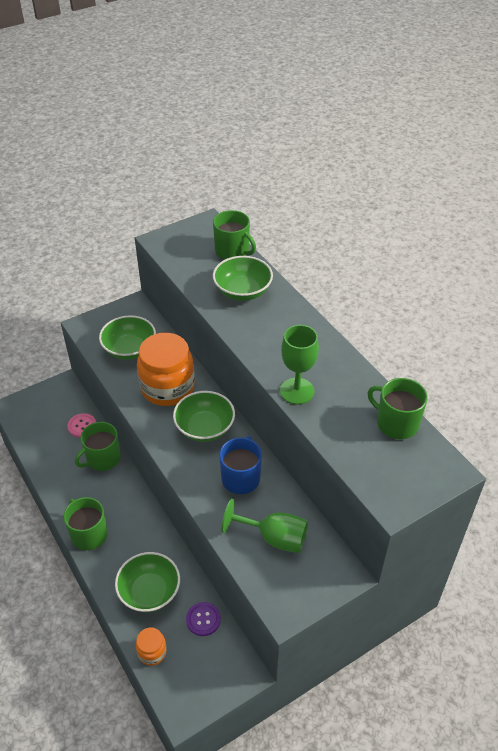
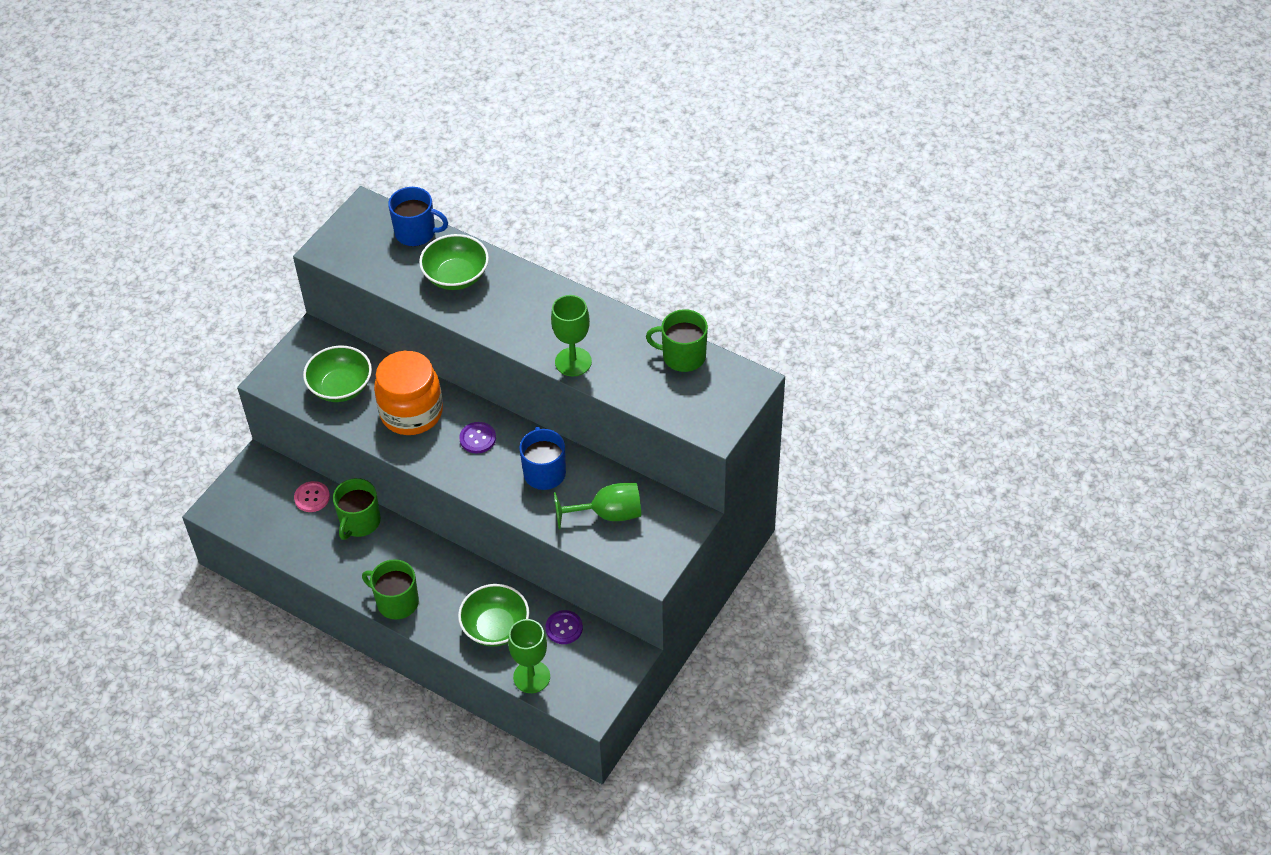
camera: 25 degrees left, 5 degrees up
orange jar [136,628,167,666] -> green goblet [508,619,550,693]
green bowl [173,391,235,442] -> purple button [459,422,496,453]
green mug [213,210,256,260] -> blue mug [388,187,448,246]

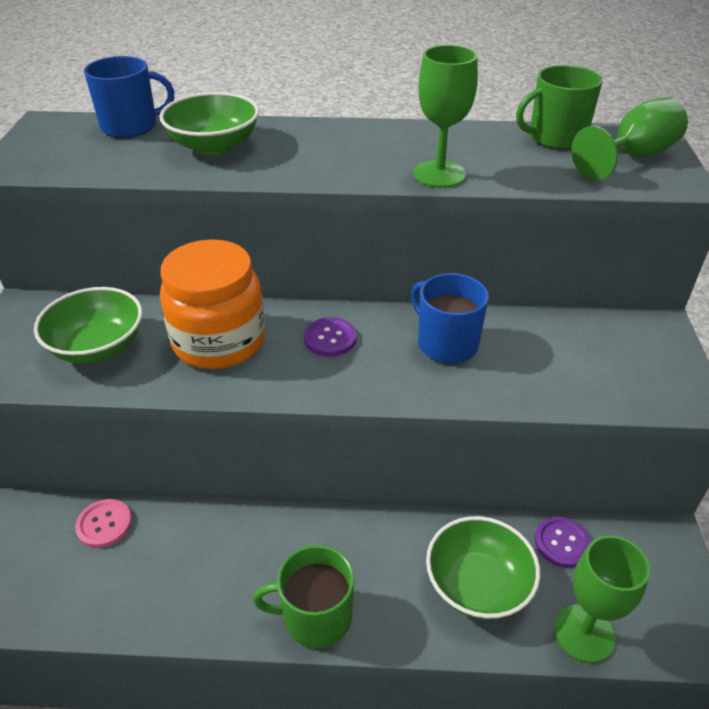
camera: 30 degrees left, 10 degrees down
green mug [333,478,381,540] -> none
green goblet [554,483,641,529] -> green goblet moved to [571,98,688,180]

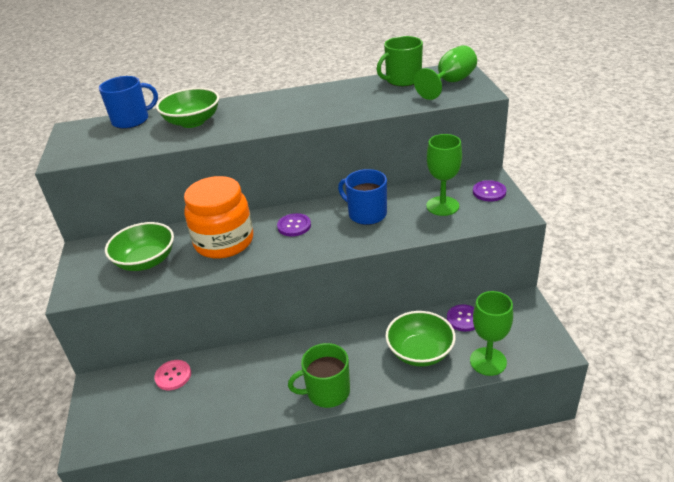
camera: 10 degrees left, 5 degrees down
green goblet [413,45,478,188] -> green goblet moved to [426,134,462,216]
none -> purple button [473,180,506,202]

